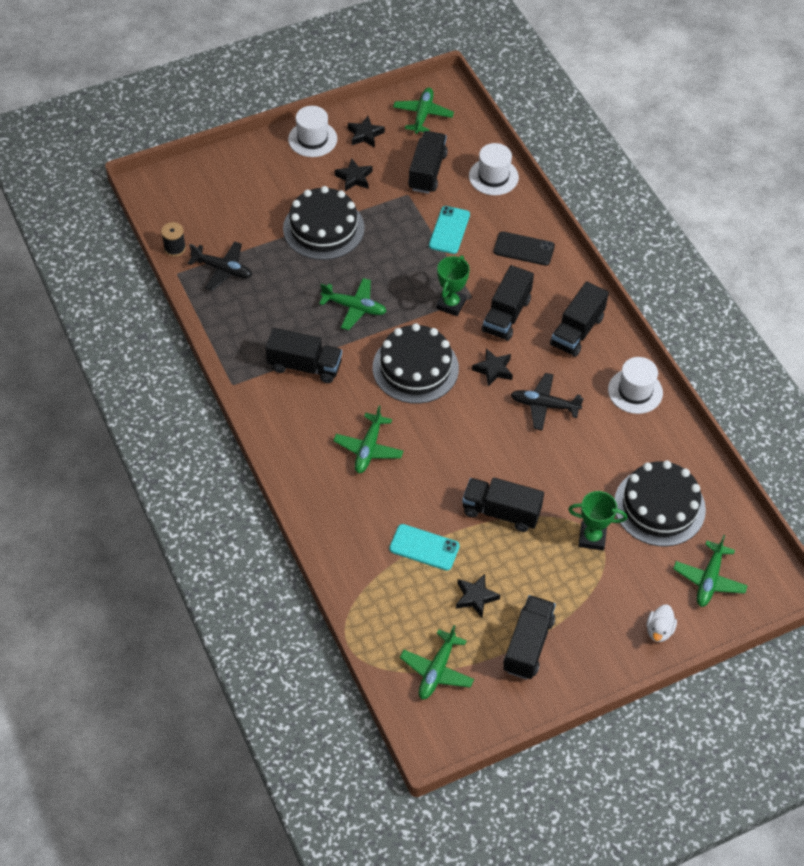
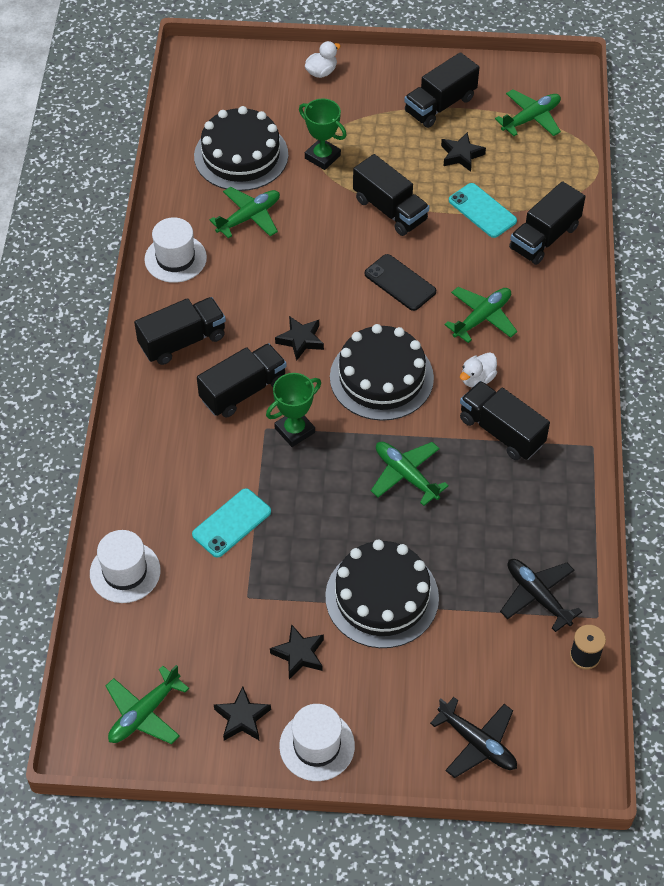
camera: 150 degrees left, 0 degrees up
black truck [408,131,448,194] -> black truck moved to [509,181,585,265]
black phone [494,232,555,266] -> black phone moved to [365,254,436,311]
black plane [511,373,584,431] -> black plane moved to [430,697,517,778]
green plane [673,535,748,607] -> green plane moved to [210,187,280,238]
none -> white duck [460,352,497,388]

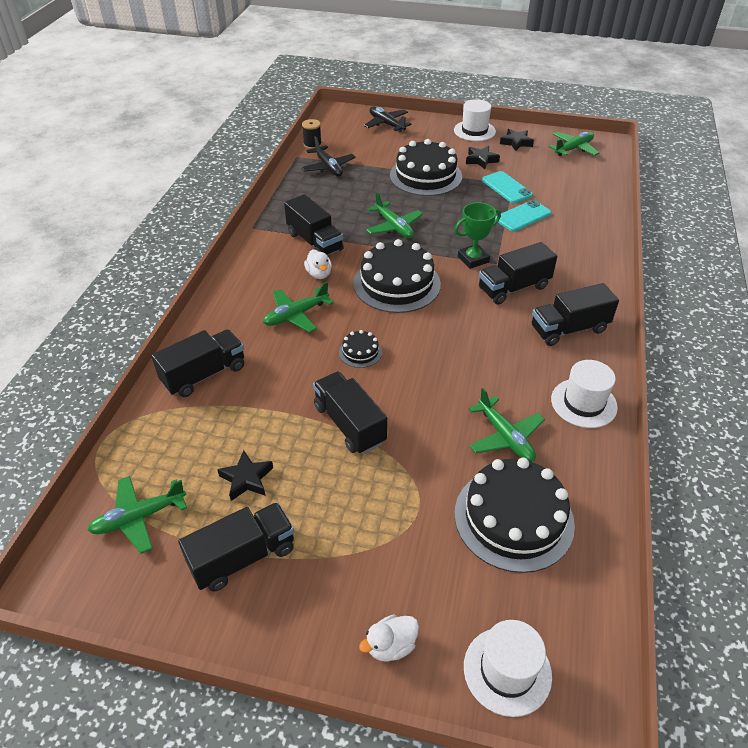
camera: 170 degrees left, 10 degrees down
white hat [90,530,161,603] -> white hat moved to [464,620,552,717]
green plane [210,187,280,238] -> green plane turned 90 degrees counterclockwise [469,388,545,462]
black star [275,316,324,361] -> none
green trophy [299,98,347,170] -> none
black phone [365,254,436,311] -> black cake [339,330,382,368]
turquoise phone [449,183,517,238] -> turquoise phone moved to [482,171,533,203]
white duck [460,352,497,388] -> white duck turned 105 degrees clockwise [304,249,332,279]

